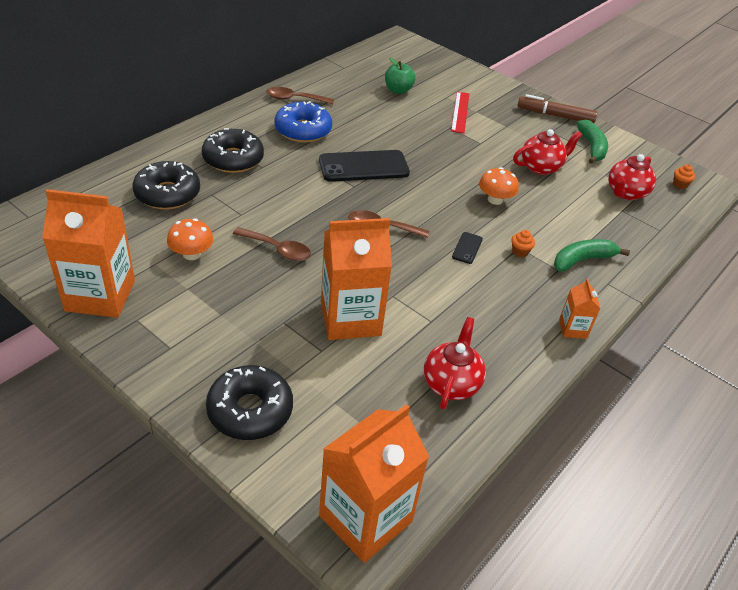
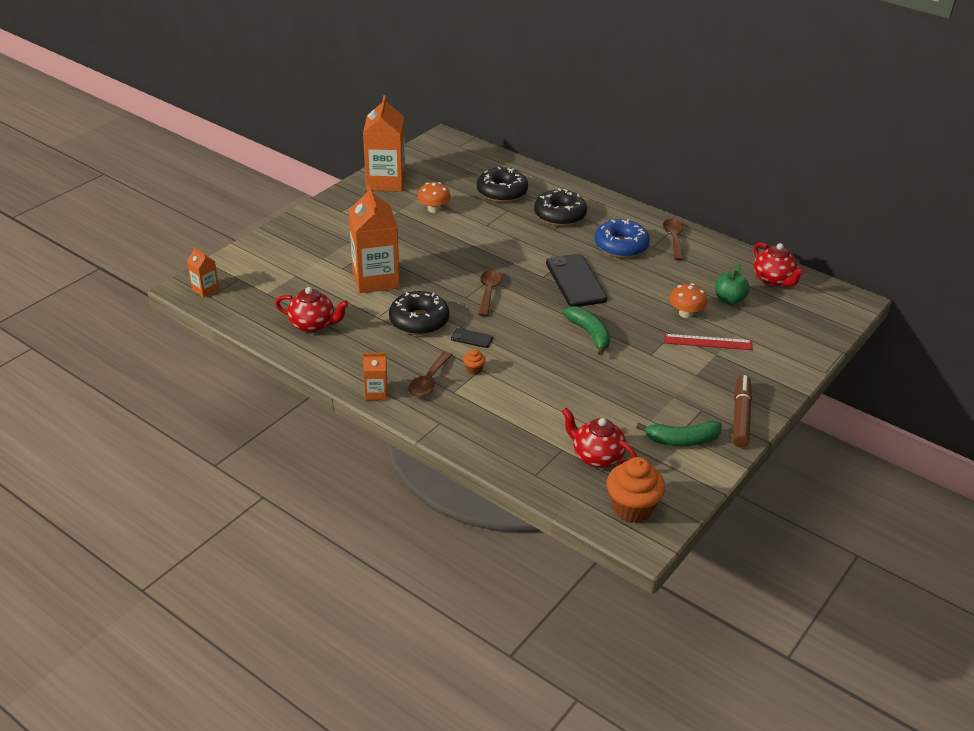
camera: 90 degrees right, 5 degrees down
black donut [206,365,293,440] -> black donut moved to [389,291,449,335]
brown spoon [233,227,311,261] -> brown spoon moved to [408,351,452,398]
orange carton [319,404,429,563] -> orange carton [187,247,219,297], size x0.47
orange mushroom [479,167,519,205] -> orange mushroom moved to [670,283,707,318]
red teapot [513,129,582,175] -> red teapot moved to [753,242,804,287]
green banana [554,239,630,271] -> green banana moved to [563,306,610,356]
orange cupcake [673,164,695,189] -> orange cupcake [607,457,665,523], size x2.26

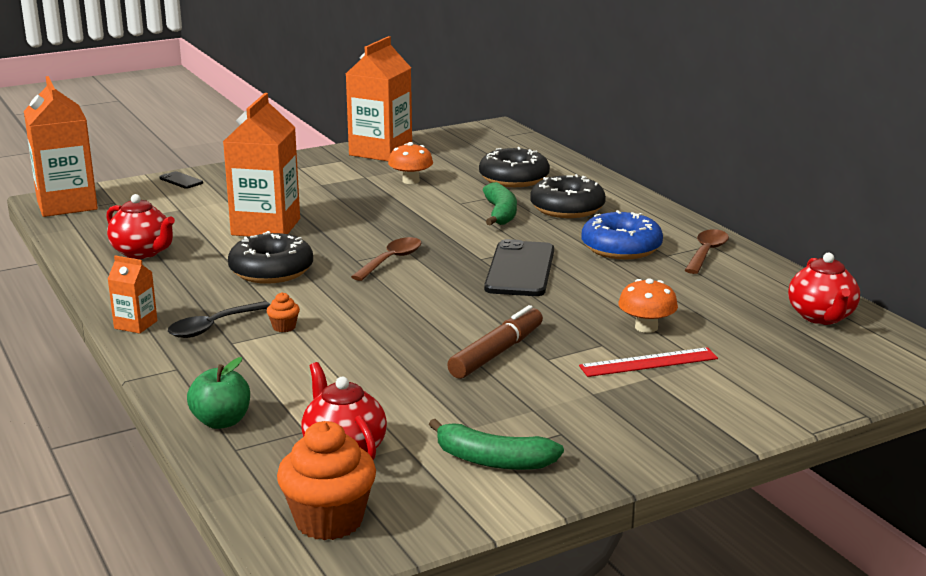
camera: 25 degrees right, 15 degrees down
orange carton [187,247,219,297] -> orange carton [24,76,98,217], size x2.13
brown spoon [408,351,452,398] -> black spoon [168,301,270,338]
black phone [451,328,493,348] -> black phone moved to [159,171,203,189]
green banana [563,306,610,356] -> green banana moved to [483,182,517,225]
red ruler [664,334,753,350] -> red ruler turned 45 degrees counterclockwise [579,347,718,377]
green apple [715,264,750,305] -> green apple moved to [187,357,250,429]
brown marker [733,375,752,447] -> brown marker moved to [447,305,543,379]

